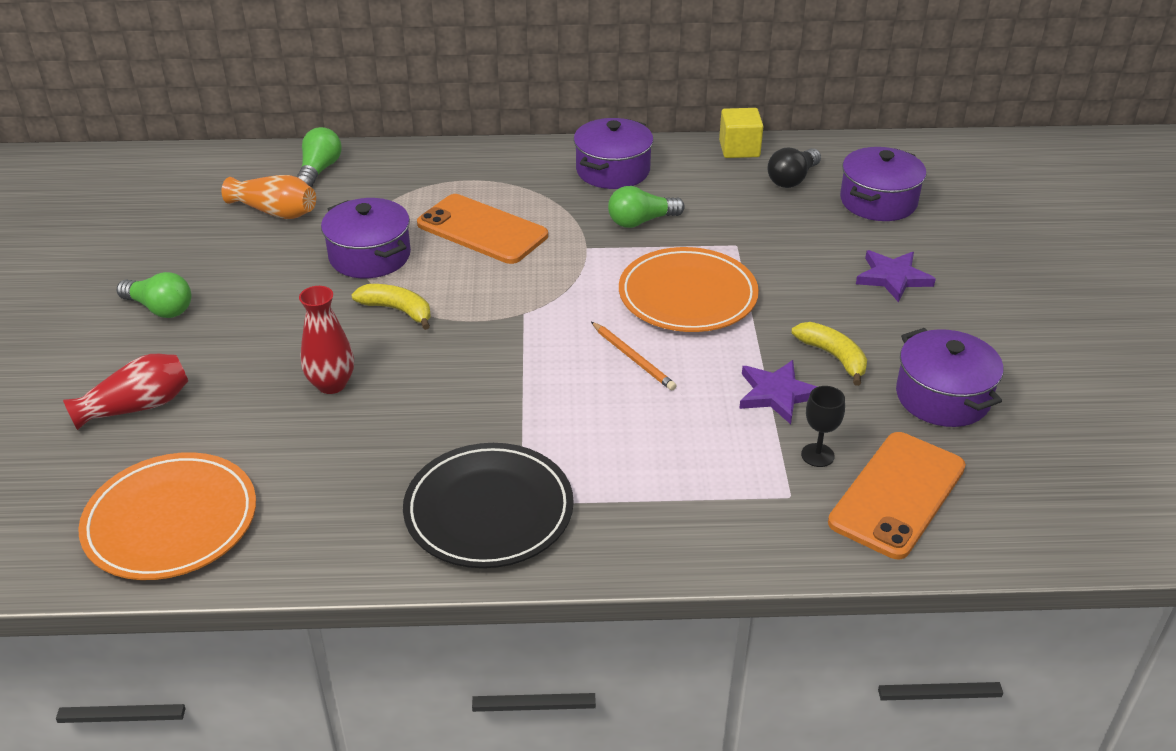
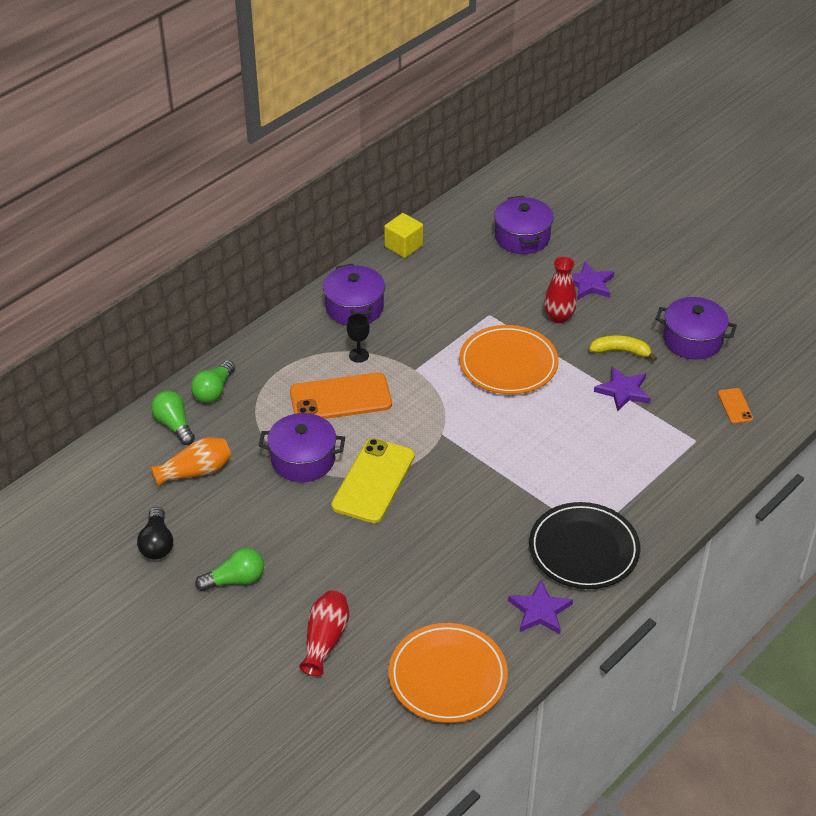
camera: 45 degrees left, 5 degrees up
red vase [299,286,354,394] -> red vase moved to [544,257,577,323]
yellow banana [351,284,431,330] -> yellow phone [331,438,415,523]
orange pencil [591,322,676,390] -> none
green light bulb [608,186,685,228] -> green light bulb moved to [191,360,235,403]
black light bulb [767,148,821,188] -> black light bulb moved to [137,507,173,560]
black goblet [801,386,845,467] -> black goblet moved to [347,313,370,363]
orange phone [828,432,966,559] -> orange phone [718,388,753,424], size x0.47
none -> purple star [508,580,573,634]

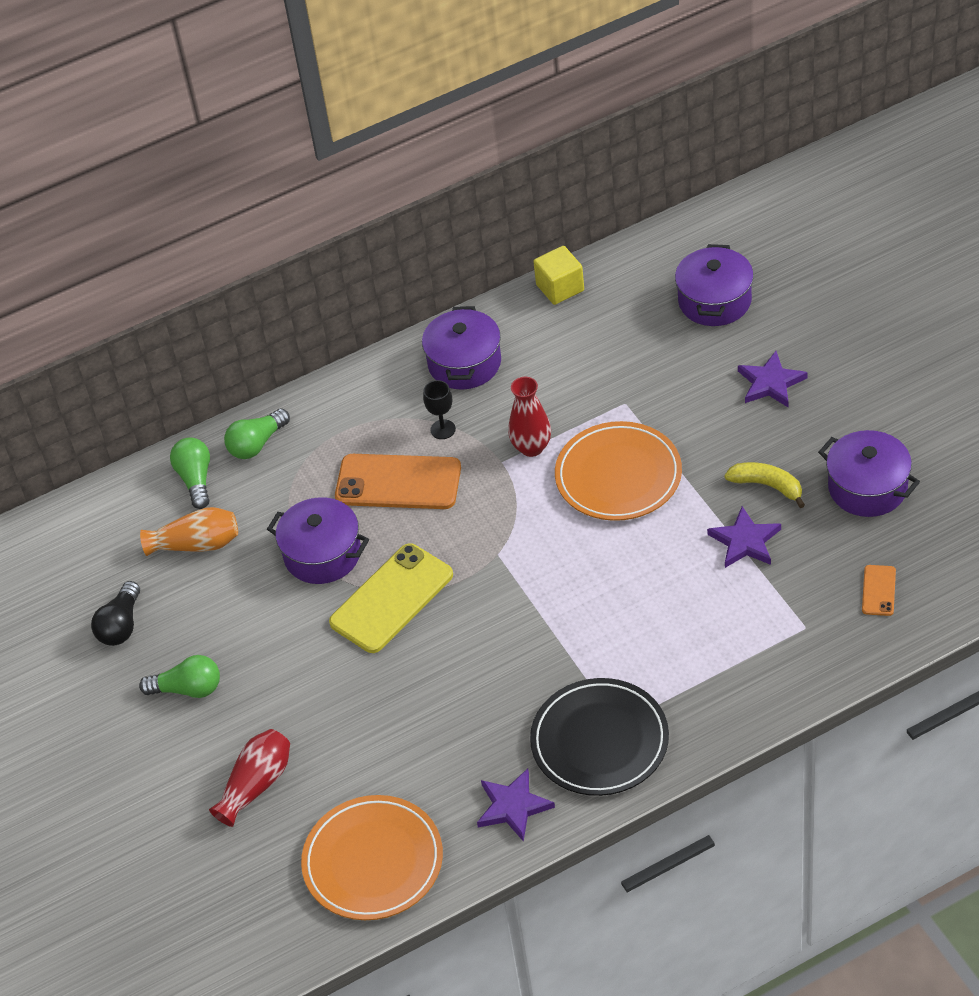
camera: 25 degrees right, 5 degrees up
red vase [544,257,577,323] -> red vase moved to [508,377,551,457]

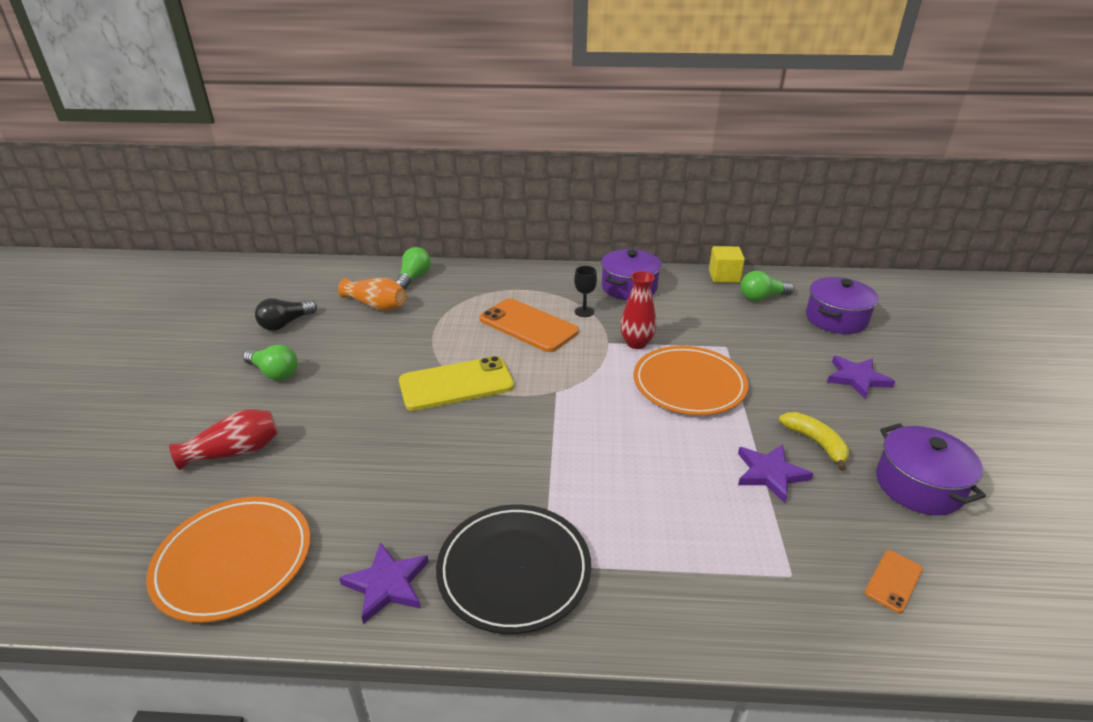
camera: 25 degrees right, 15 degrees down
green light bulb [224,409,290,459] -> green light bulb moved to [740,271,794,301]
purple pot [267,497,369,584] -> none

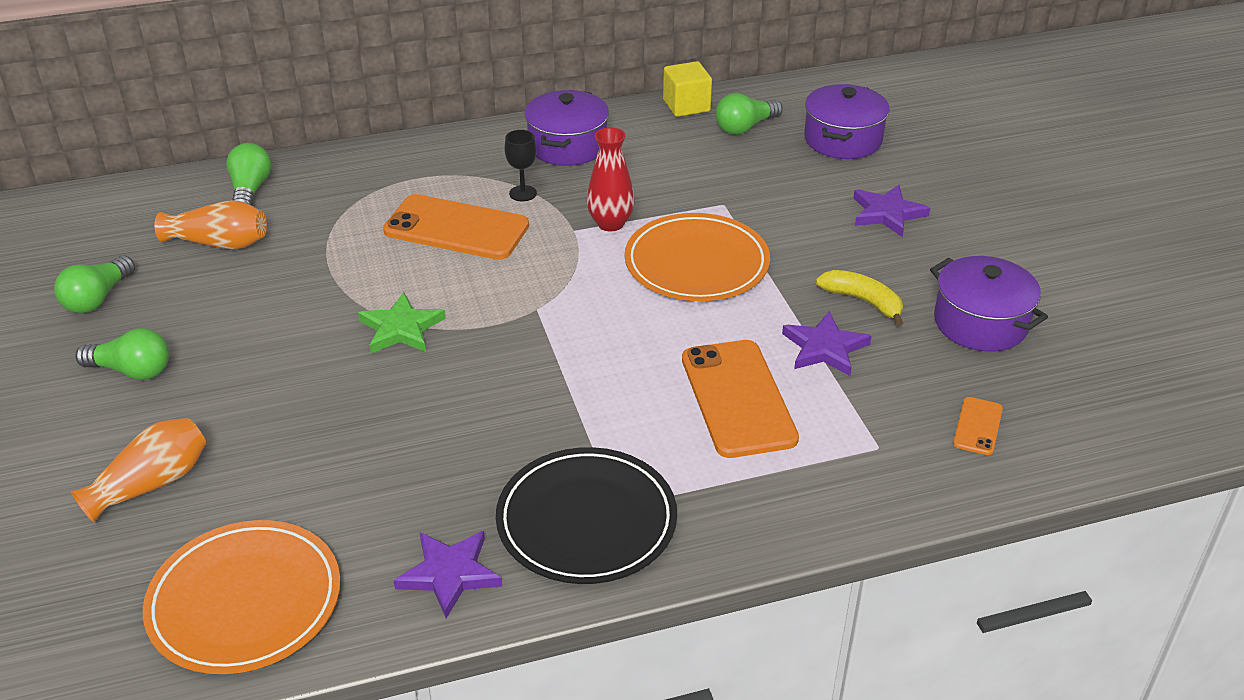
camera: 20 degrees left, 5 degrees up
red vase [169,409,278,470] -> orange vase [71,418,206,522]
black light bulb [255,298,317,331] -> green light bulb [54,256,135,313]
yellow phone [399,356,514,411] -> green star [358,292,446,353]
none -> orange phone [682,340,799,458]

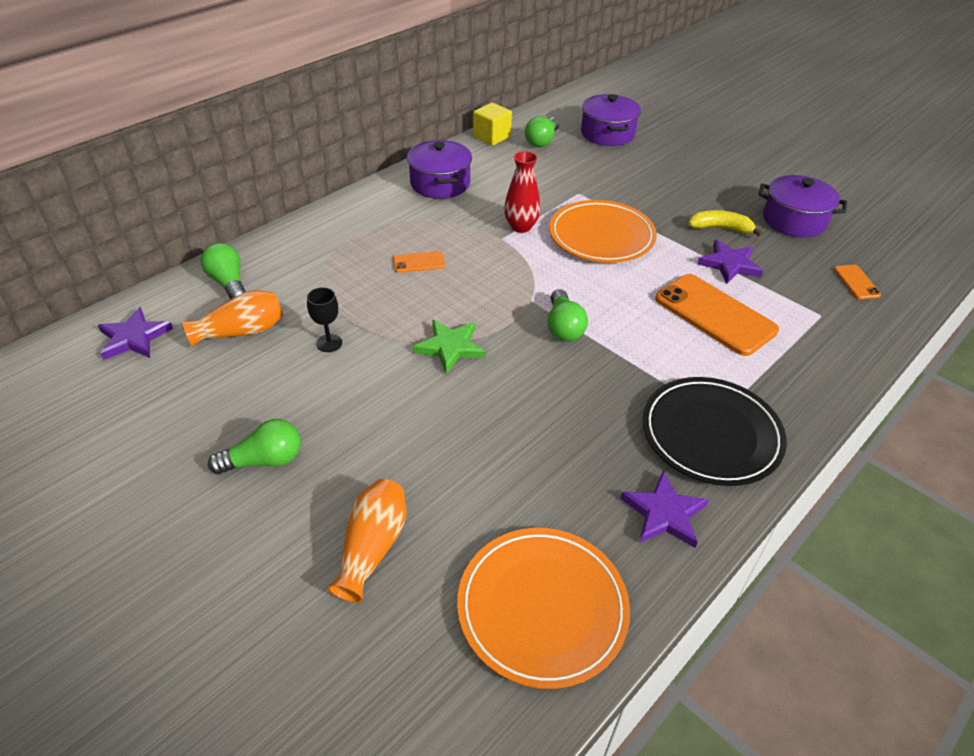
camera: 30 degrees left, 5 degrees up
green light bulb [54,256,135,313] -> green light bulb moved to [547,289,588,341]
orange phone [383,194,529,260] -> orange phone [393,251,445,273], size x0.47
black goblet [505,130,537,201] -> black goblet moved to [307,287,342,352]
purple star [854,185,930,237] -> purple star moved to [98,307,173,360]

